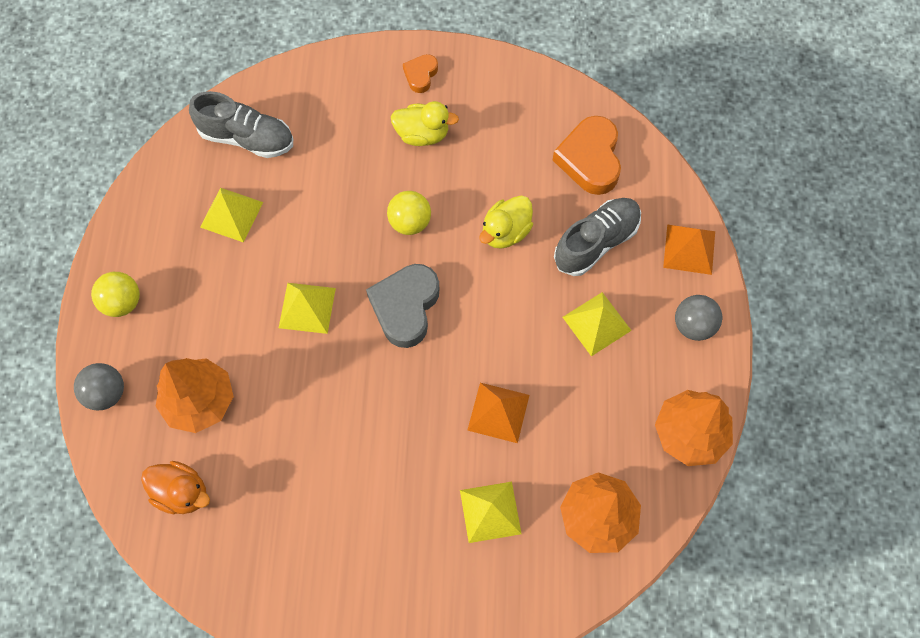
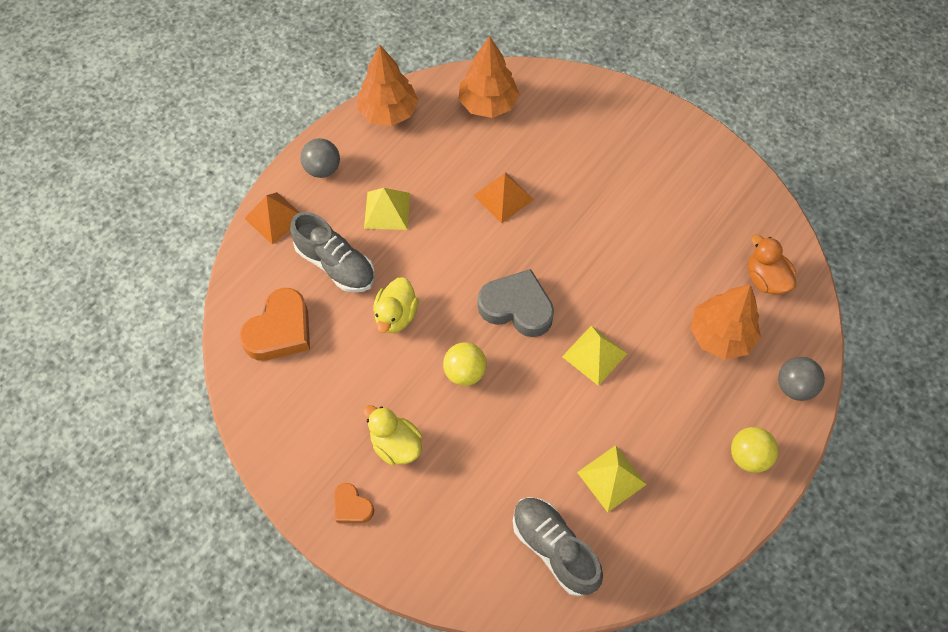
camera: 145 degrees left, 5 degrees down
grey heart [366,264,439,348] -> grey heart turned 120 degrees counterclockwise [478,269,554,337]
orange heart [403,54,438,93] -> orange heart turned 75 degrees clockwise [334,483,374,523]
yellow pyramid [460,482,522,543] -> none
yellow duck [479,196,533,249] -> yellow duck turned 120 degrees clockwise [373,277,419,333]
grey shoe [554,198,641,276] -> grey shoe turned 135 degrees counterclockwise [290,212,375,292]

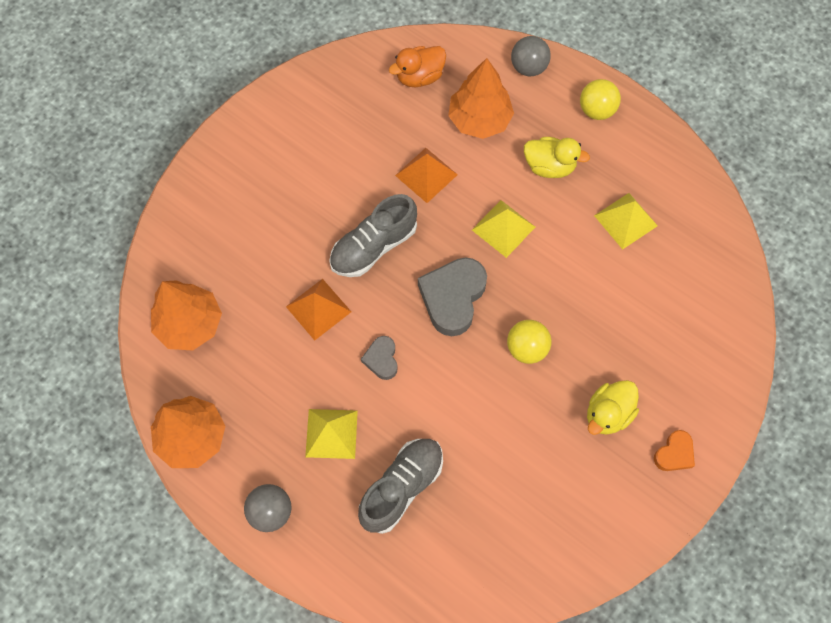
camera: 90 degrees left, 5 degrees up
orange heart [239,288,310,361] -> none
orange pyramid [244,192,300,245] -> orange pyramid moved to [395,148,458,203]
yellow duck [373,277,419,333] -> yellow duck moved to [524,137,590,178]
grey shoe [513,497,603,597] -> grey shoe moved to [329,194,417,277]
none -> grey heart [361,336,398,380]

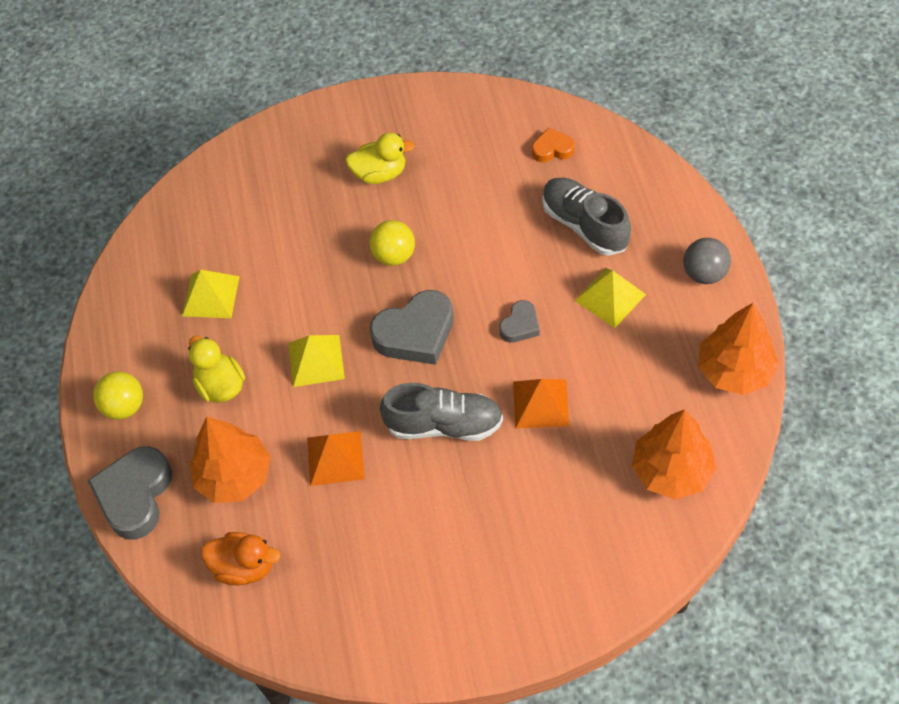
camera: 135 degrees left, 10 degrees down
grey shoe [358,439,443,534] -> grey shoe turned 60 degrees clockwise [542,178,631,256]
grey ball [511,36,551,76] -> grey heart [87,446,172,540]
orange heart [654,430,695,471] -> orange heart moved to [532,128,575,162]

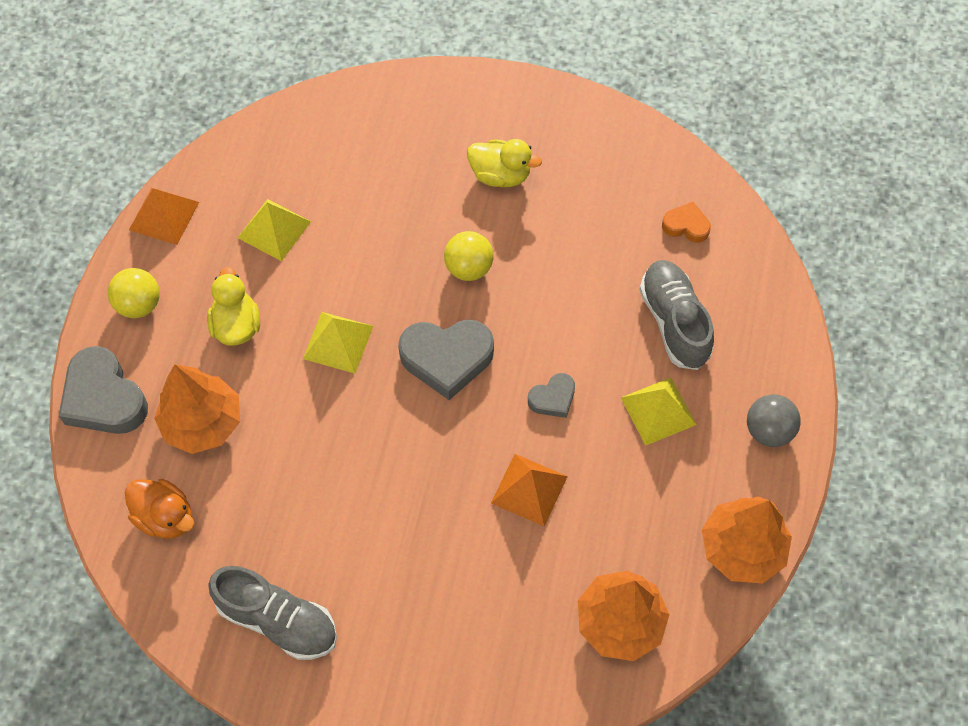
camera: 20 degrees right, 5 degrees up
grey heart [87,446,172,540] -> grey heart turned 75 degrees counterclockwise [59,346,148,434]
orange pyramid [307,431,364,486] -> orange pyramid moved to [129,188,199,245]
grey shoe [380,383,503,441] -> grey shoe moved to [208,566,337,660]

